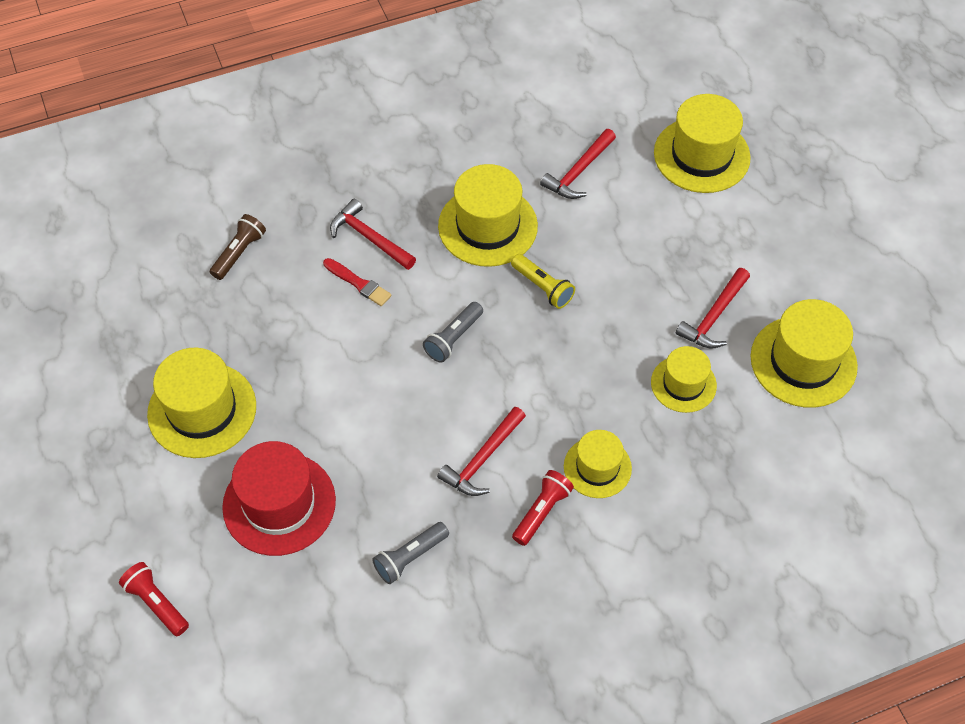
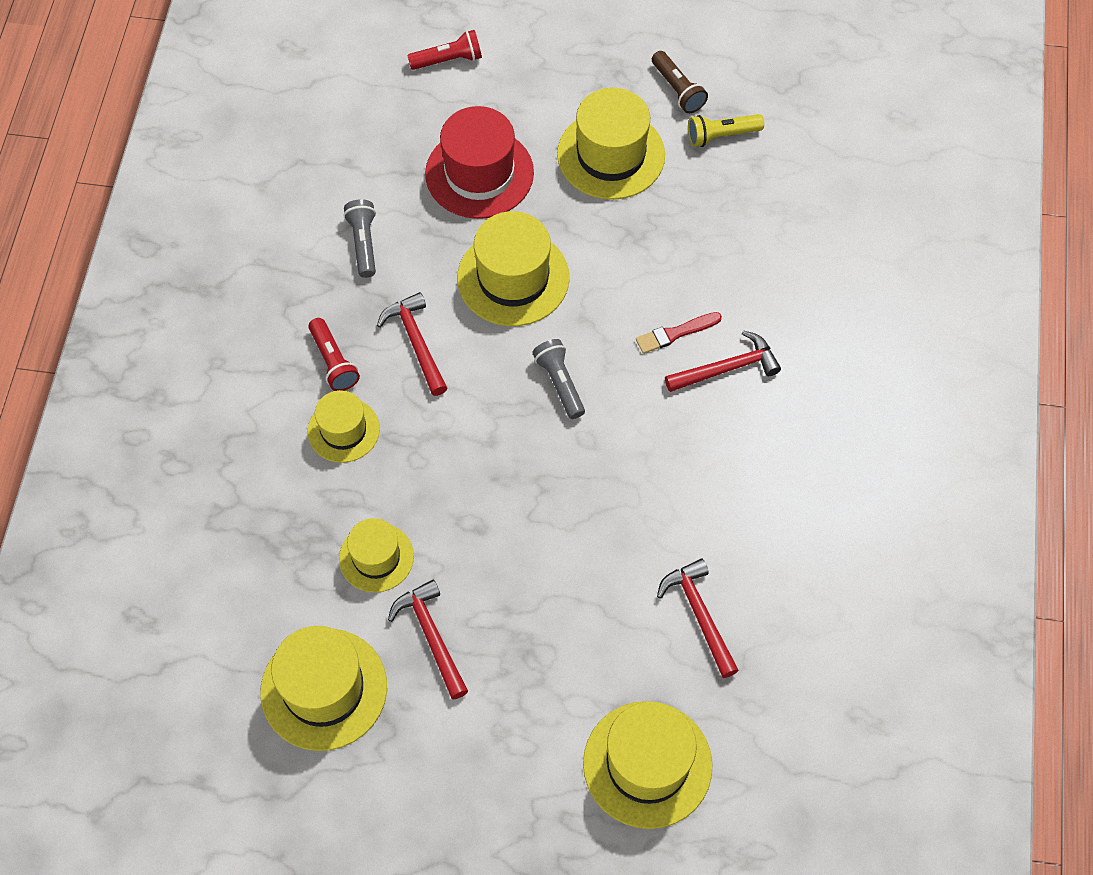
camera: 120 degrees right, 5 degrees up
brown flashlight [210,214,266,280] -> brown flashlight moved to [652,51,708,113]
yellow hat [438,164,538,267] -> yellow hat moved to [457,211,569,326]
yellow flashlight [511,254,575,309] -> yellow flashlight moved to [688,114,764,147]

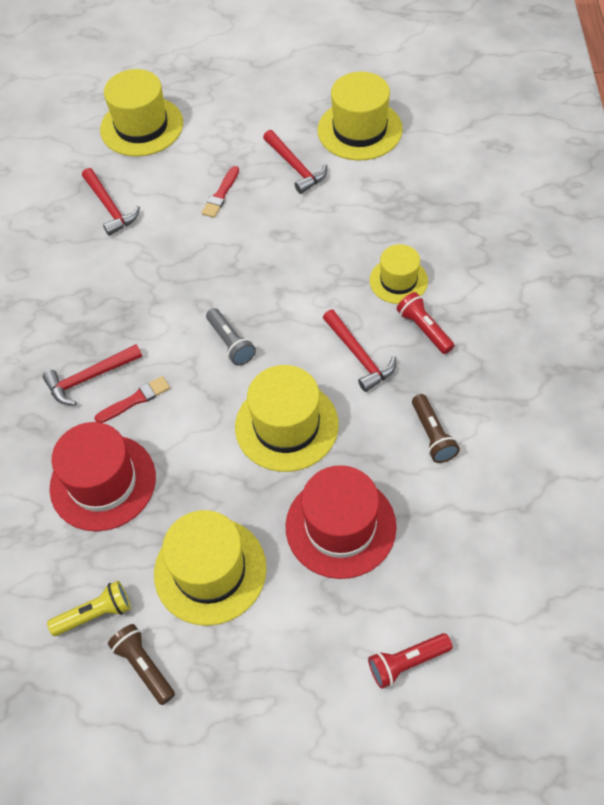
camera: 175 degrees right, 5 degrees down
yellow hat [339,518,414,592] -> none
grey flashlight [343,199,376,278] -> brown flashlight [412,394,460,463]
none -> red hat [50,422,156,531]
none -> red brush [202,166,239,218]

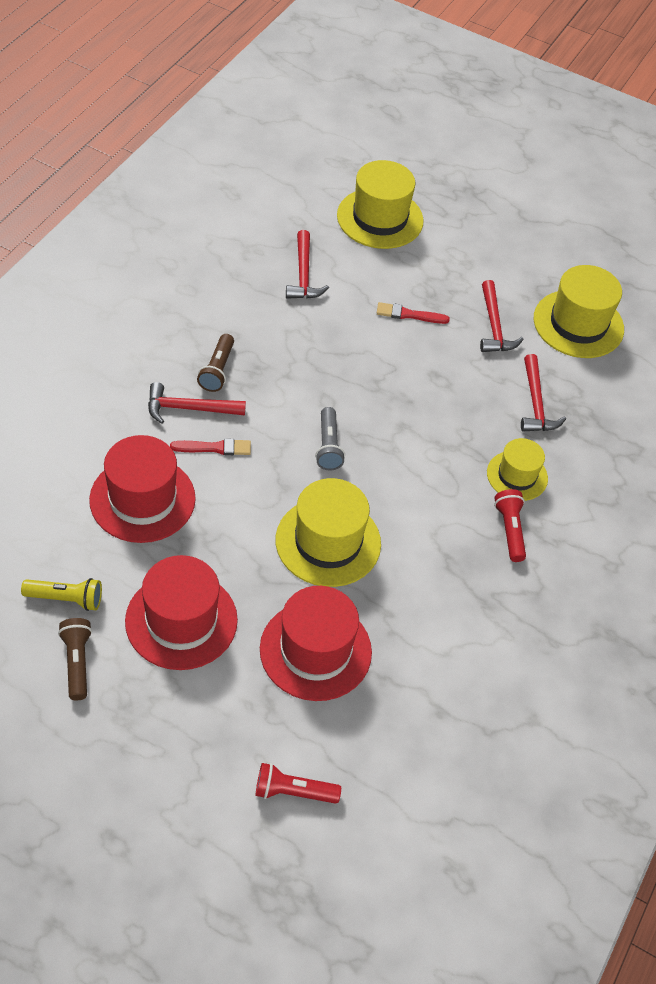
camera: 20 degrees right, 5 degrees down
yellow hat [154,510,267,626] -> red hat [125,555,238,670]
red brush [202,166,239,218] -> red brush turned 45 degrees clockwise [377,302,450,324]
red hammer [323,310,396,392] -> red hammer moved to [521,354,566,431]
brown flashlight [412,394,460,463] -> brown flashlight moved to [197,334,234,392]

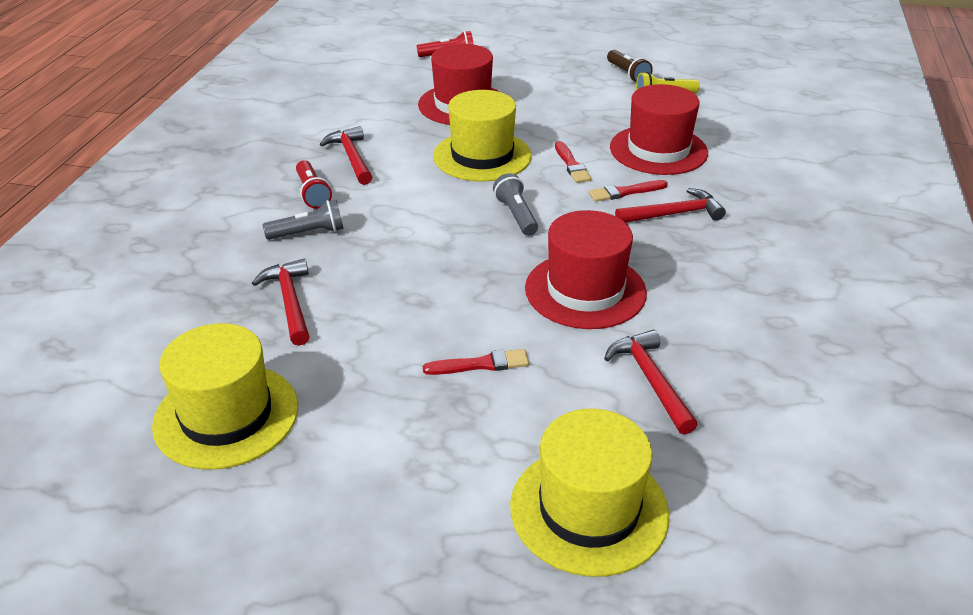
camera: 170 degrees right, 15 degrees down
red hat [125,555,238,670] -> red hat moved to [525,210,647,329]
brown flashlight [197,334,234,392] -> none
red hammer [480,280,524,352] -> red hammer moved to [320,126,372,185]
yellow hat [487,438,548,501] -> grey flashlight [263,200,344,240]
none -> red brush [555,141,592,183]

